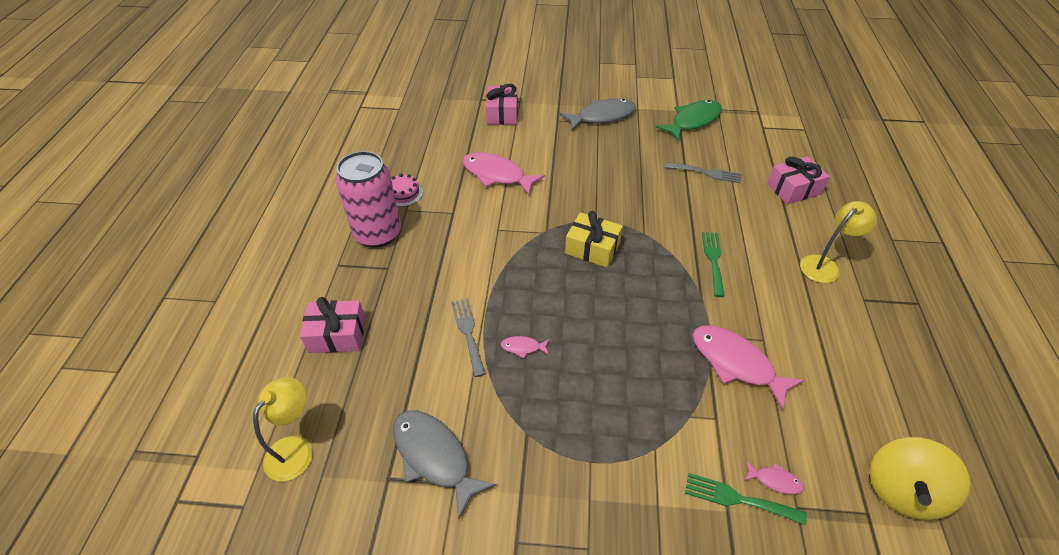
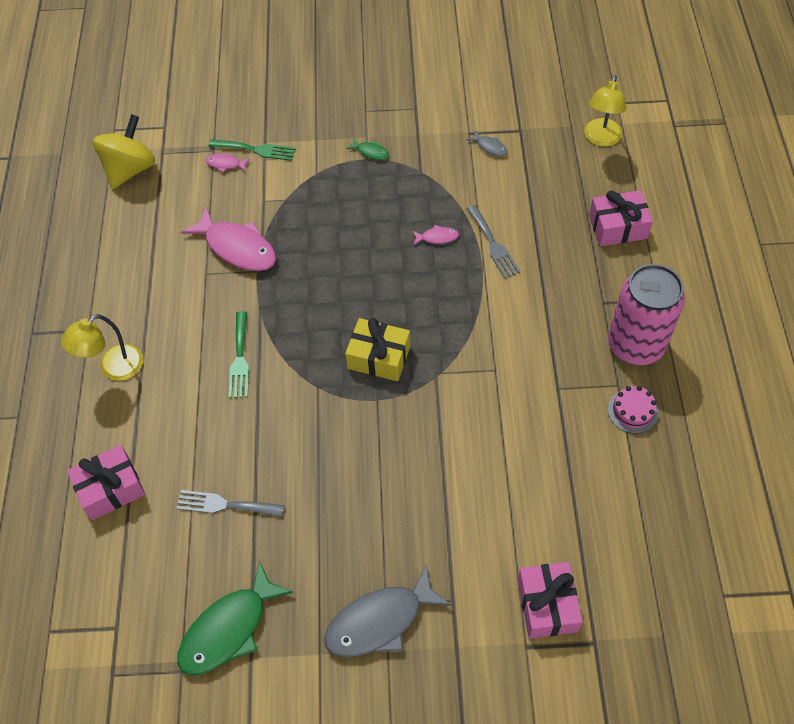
camera: 175 degrees right, 10 degrees up
grey fish [393,410,497,519] -> grey fish [466,130,508,156], size x0.45
pink fish [462,152,545,195] -> none
none -> green fish [346,138,390,160]

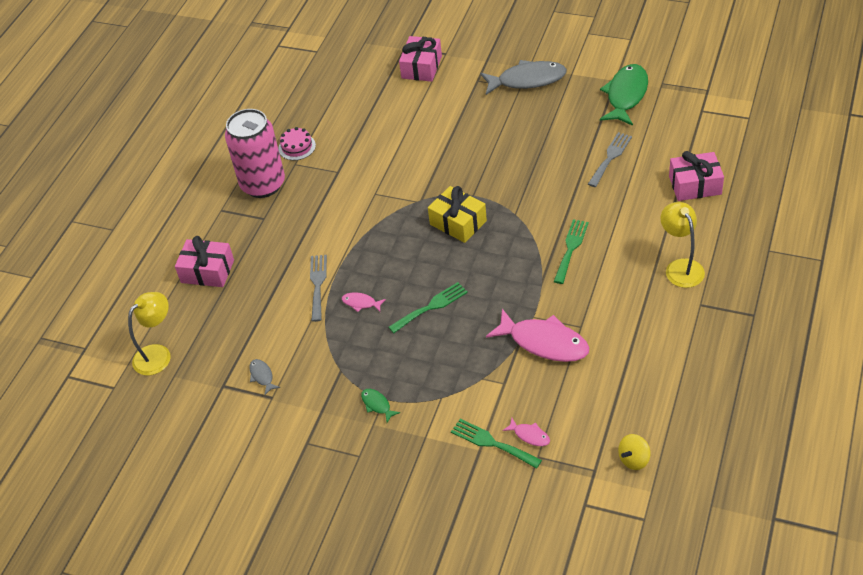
camera: 155 degrees left, 10 degrees down
yellow lamp [61,314,143,381] -> yellow lamp turned 90 degrees counterclockwise [661,202,705,288]
yellow spinning top [93,114,155,189] -> yellow spinning top [618,434,651,470], size x0.51
grey fork [176,490,284,517] -> grey fork turned 90 degrees counterclockwise [588,132,632,187]
green fish [177,561,293,675] -> green fish turned 45 degrees counterclockwise [600,64,648,126]
pink fish [181,207,276,271] -> pink fish turned 150 degrees clockwise [486,309,589,362]
none -> green fork [388,282,468,333]

